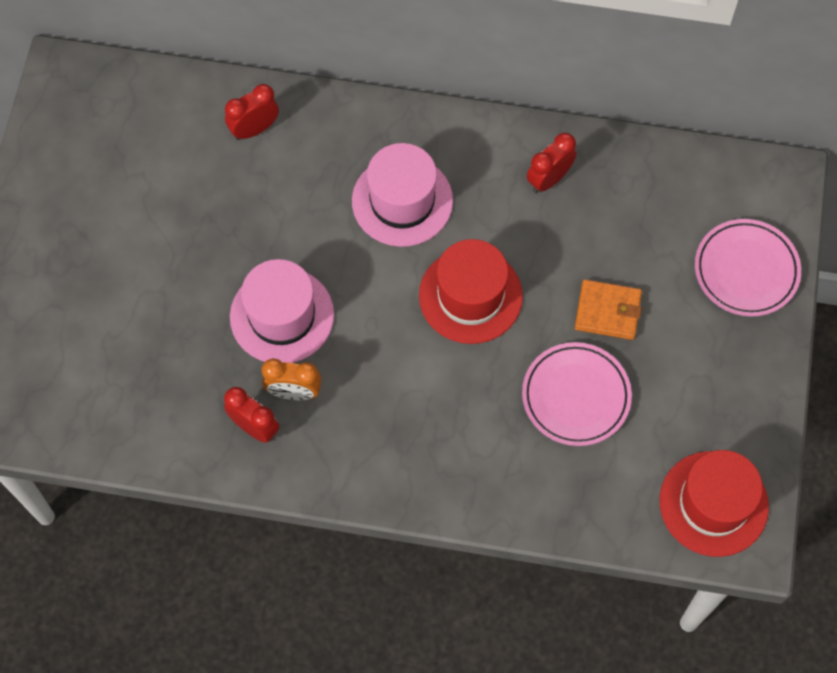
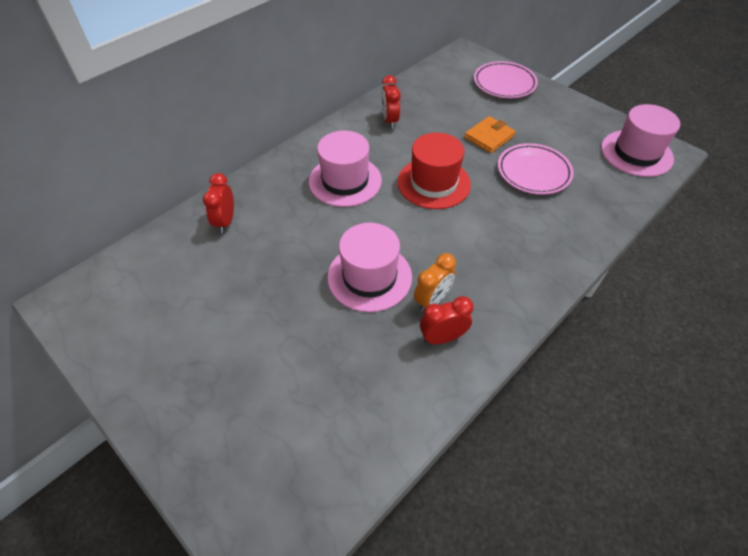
camera: 55 degrees left, 15 degrees down
red hat [659,450,769,557] -> pink hat [601,104,680,177]

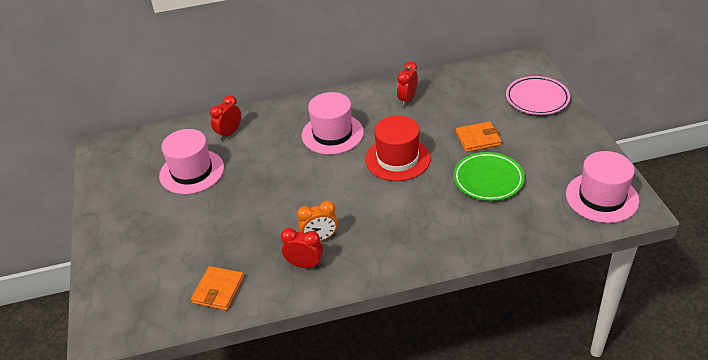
camera: 35 degrees right, 10 degrees down
pink hat [327,223,412,312] -> pink hat moved to [159,129,224,194]
pink plate [498,143,574,195] -> green plate [453,152,524,201]
none -> orange wallet [191,266,244,311]

